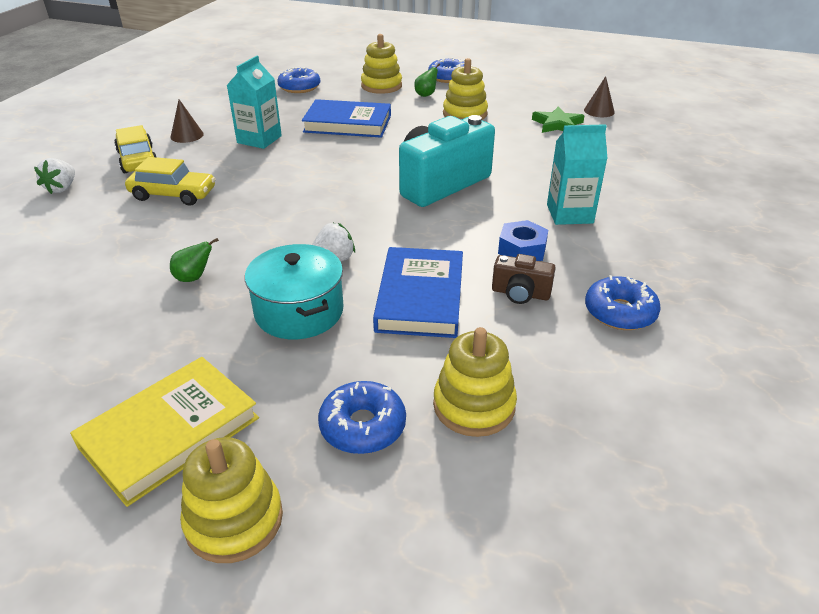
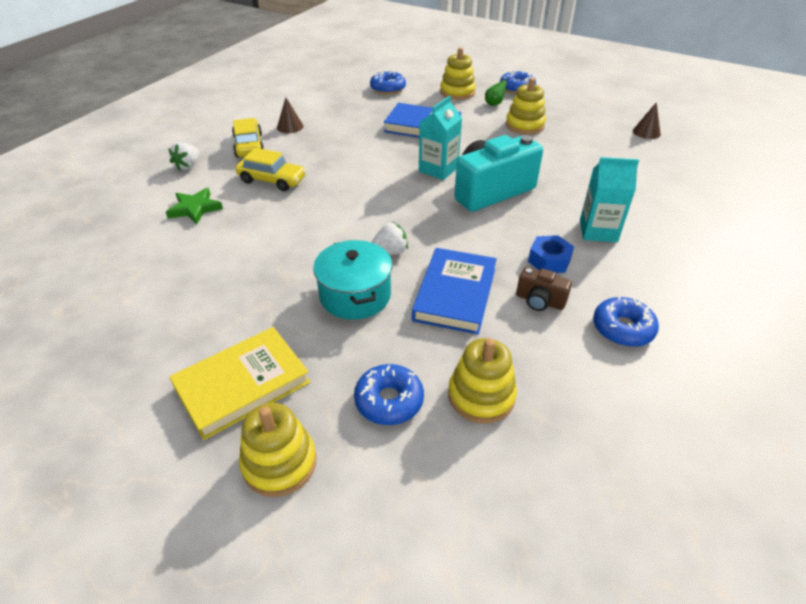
camera: 10 degrees right, 5 degrees up
green pear [170,238,219,282] -> none
turquoise carton [226,56,282,149] -> turquoise carton moved to [419,96,462,180]
green star [532,106,584,133] -> green star moved to [166,188,223,225]

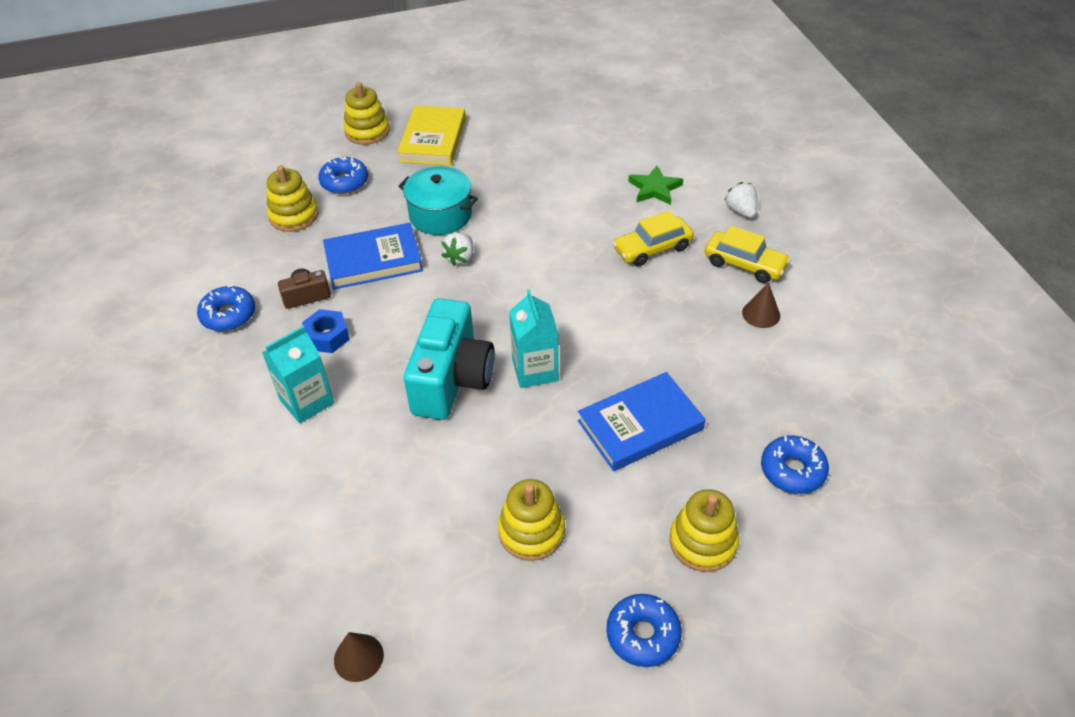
camera: 135 degrees right, 5 degrees up
blue book [412,248,497,335] -> blue book turned 75 degrees counterclockwise [323,223,423,290]
green pear [485,77,510,106] -> none

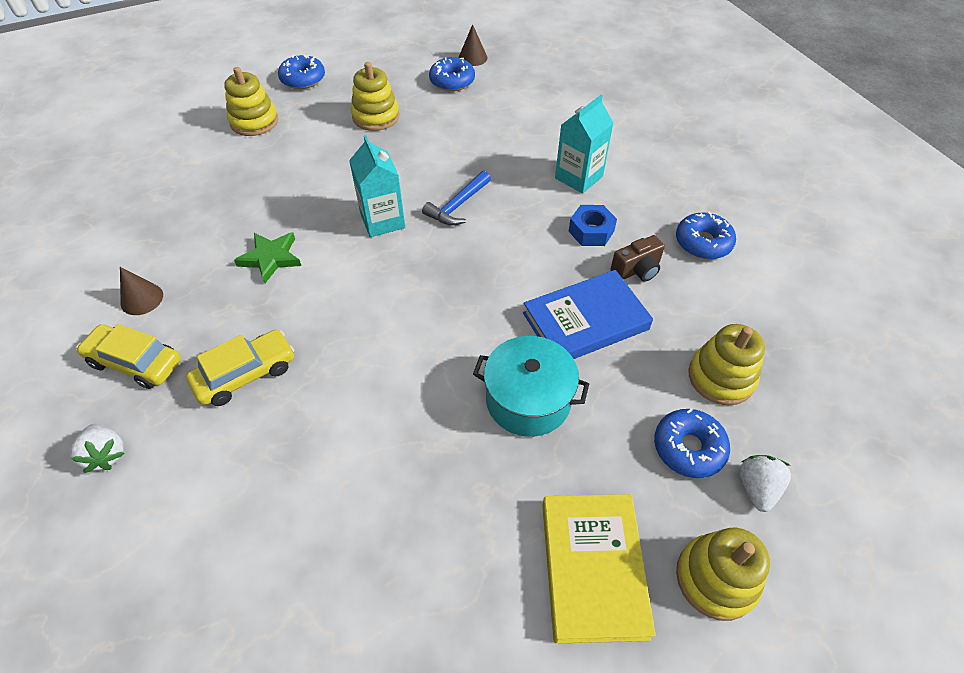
camera: 170 degrees right, 5 degrees up
turquoise camera [404,298,495,420] -> blue hammer [422,171,491,225]
white strawberry [441,233,474,266] -> white strawberry moved to [739,455,791,512]
blue book [578,372,705,471] -> none
green star [628,166,683,205] -> green star moved to [234,232,301,283]
blue donut [761,436,829,494] -> blue donut moved to [429,57,475,91]

